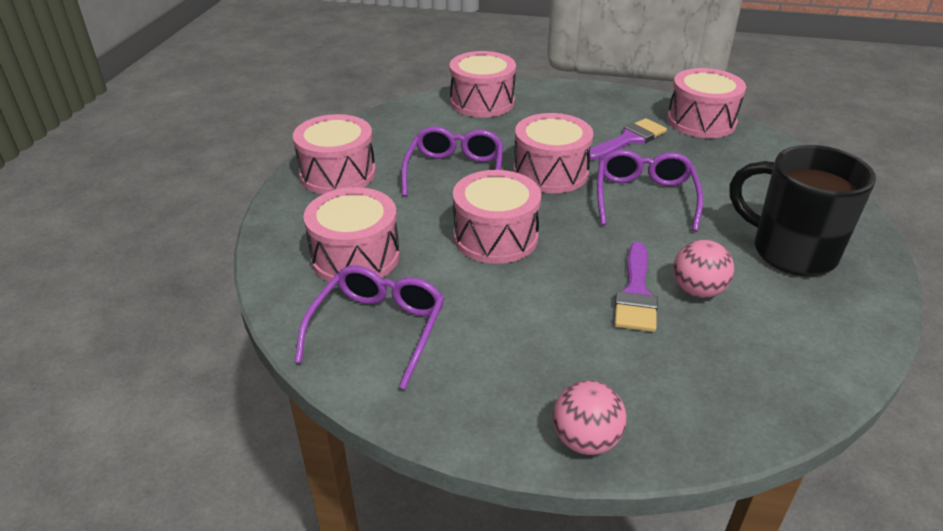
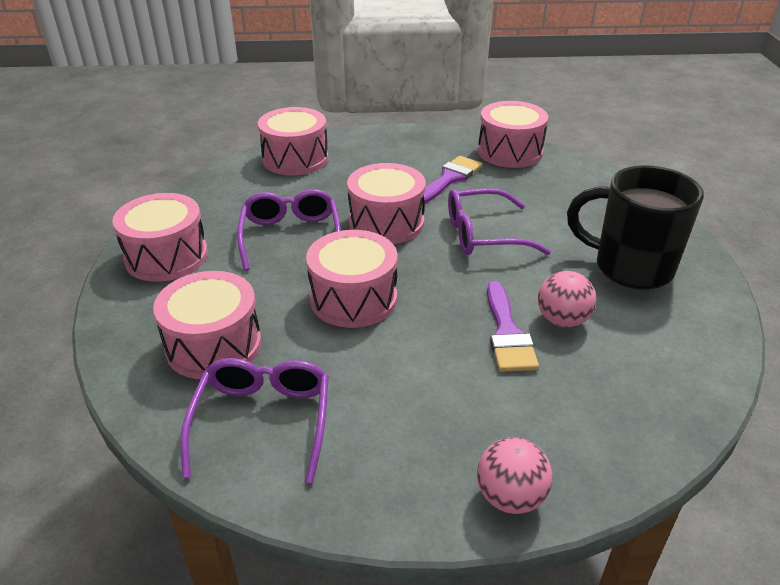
camera: 15 degrees left, 0 degrees up
purple glasses [597,150,703,232] -> purple glasses turned 90 degrees counterclockwise [448,188,551,255]

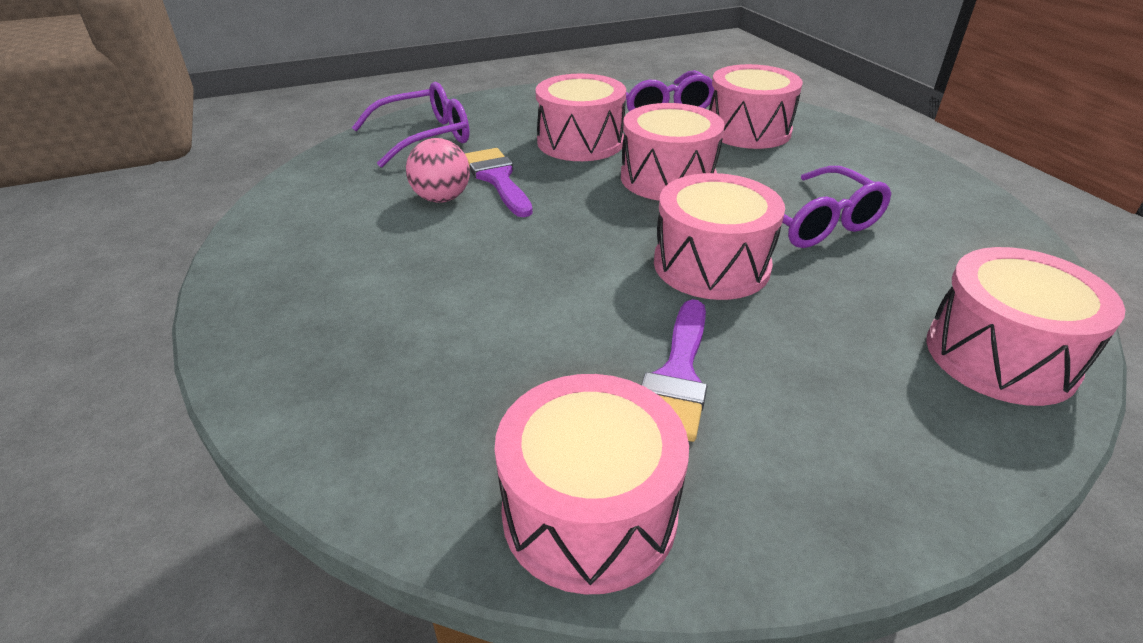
camera: 160 degrees right, 0 degrees up
pink drum [112,193,208,282] -> pink drum moved to [536,74,626,161]
purple glasses [448,188,551,255] -> purple glasses moved to [352,82,470,168]
pink ball [477,437,552,514] -> none
black mug [567,165,704,290] -> none

